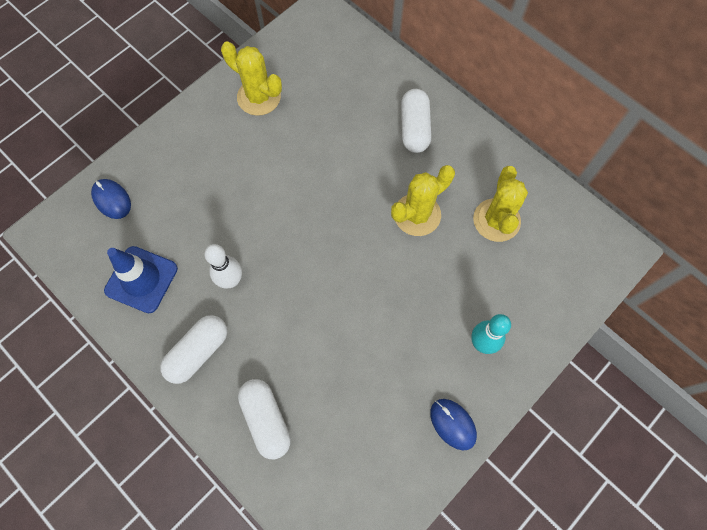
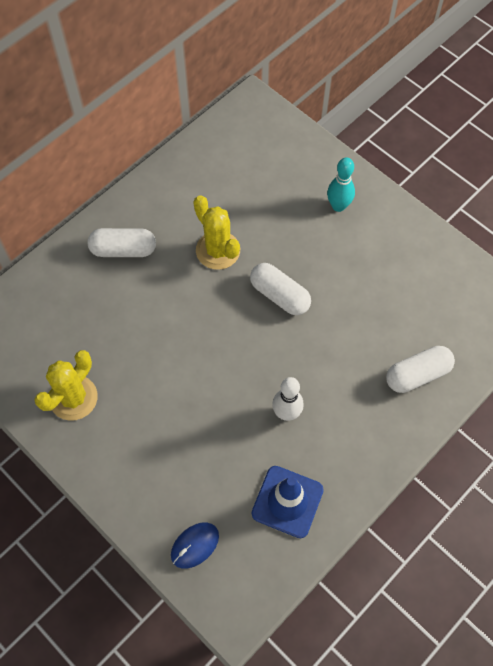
camera: 90 degrees left, 5 degrees down
white capsule [160,315,227,384] -> white capsule moved to [250,263,311,315]
blue mouse [430,399,477,450] -> none
yellow cactus [473,166,528,242] -> none

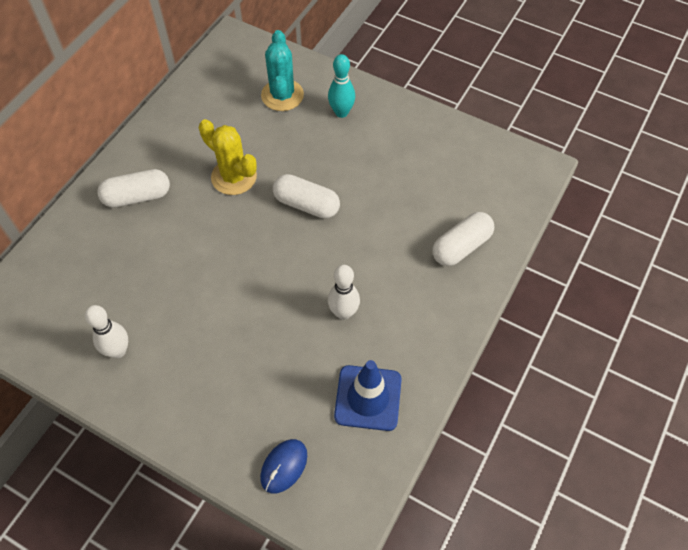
camera: 15 degrees left, 5 degrees down
yellow cactus [34,350,98,421] -> white bowling pin [85,305,128,358]
none -> turquoise cactus [261,30,304,111]

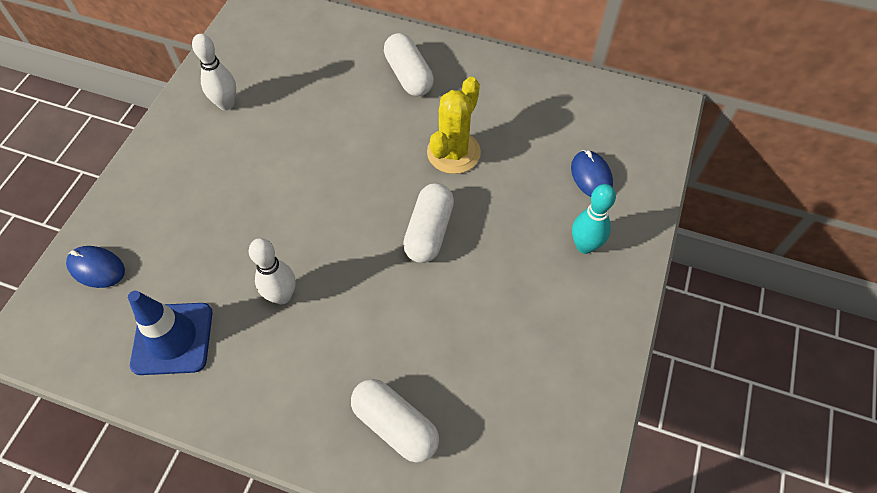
camera: 80 degrees right, 0 degrees up
turquoise cactus [261,30,304,111] -> blue mouse [571,150,613,197]

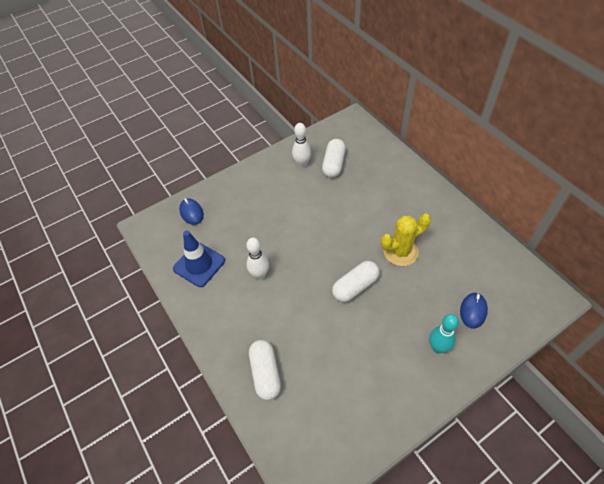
camera: 40 degrees right, 5 degrees down
white capsule [384,33,434,96] -> white capsule moved to [322,139,346,178]

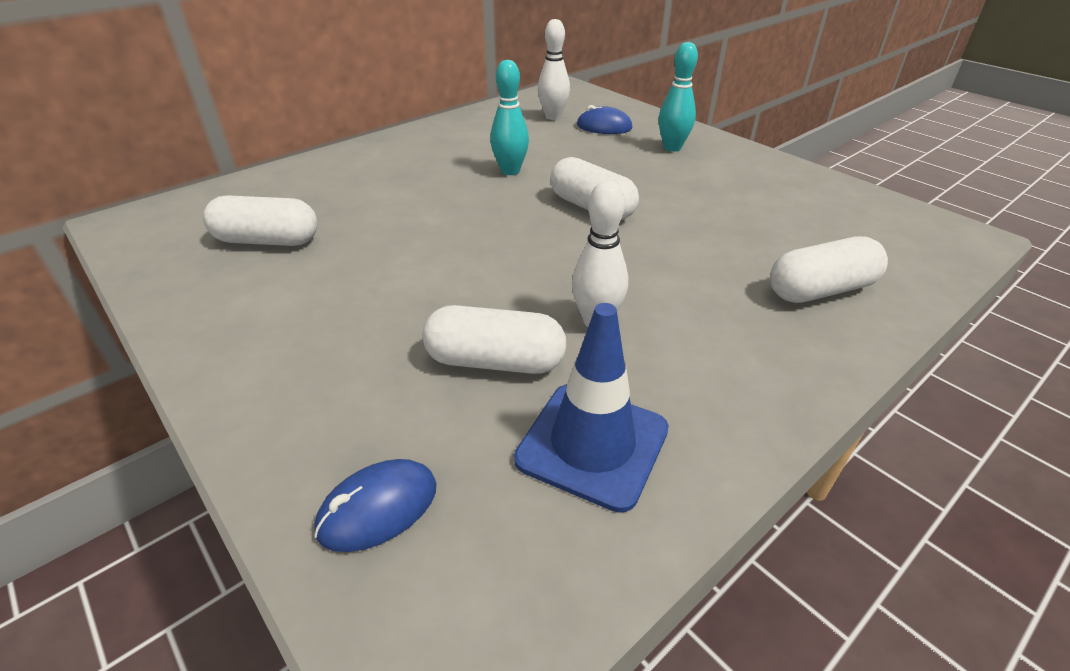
camera: 100 degrees left, 15 degrees down
white bowling pin [292,123,311,168] -> white bowling pin moved to [538,19,570,120]
yellow cactus [381,213,431,266] -> turquoise bowling pin [490,60,529,175]
none -> white capsule [422,305,567,374]

